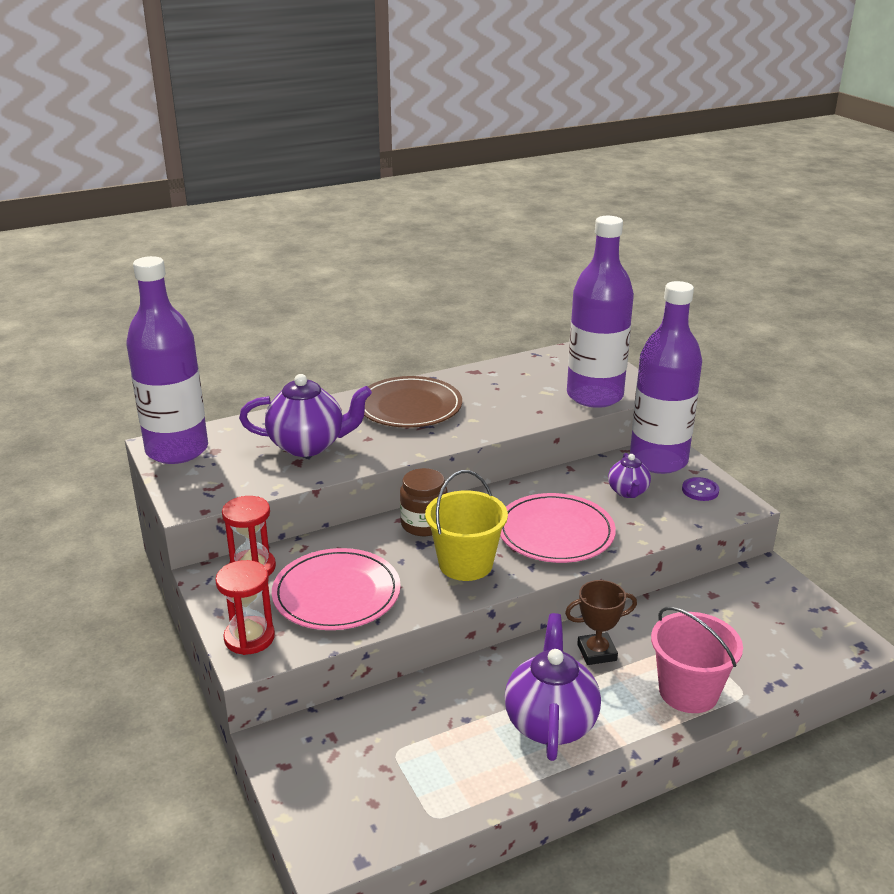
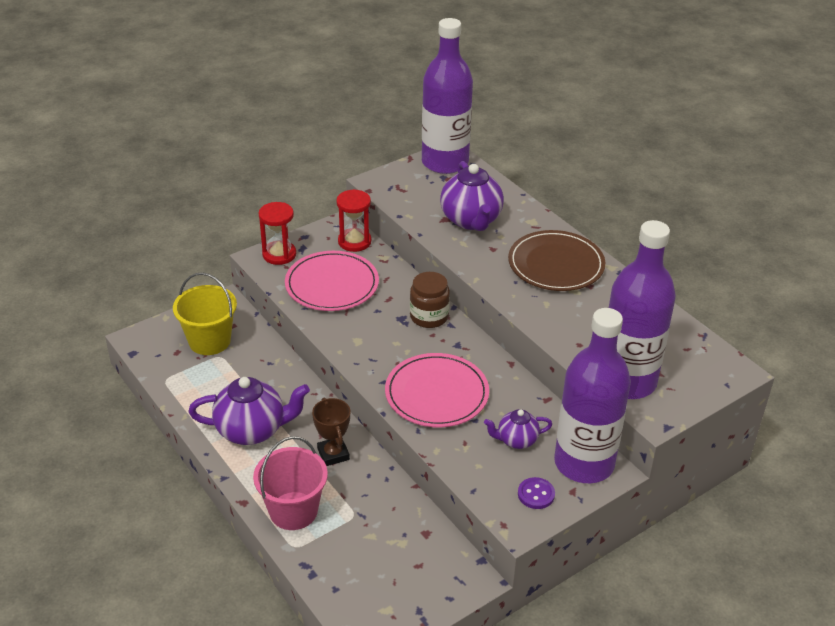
camera: 80 degrees right, 10 degrees up
yellow bucket [425,470,508,581] -> yellow bucket moved to [173,272,237,355]

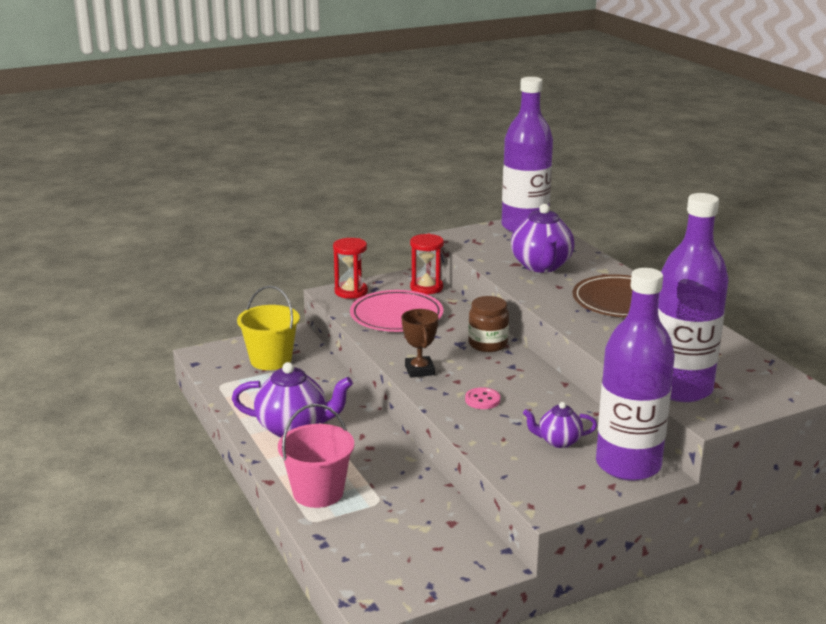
camera: 10 degrees right, 15 degrees down
brown trophy [312,398,350,466] -> brown trophy moved to [401,309,439,378]
pink plate [385,353,489,427] -> pink button [465,387,500,409]
purple button [518,477,555,509] -> none

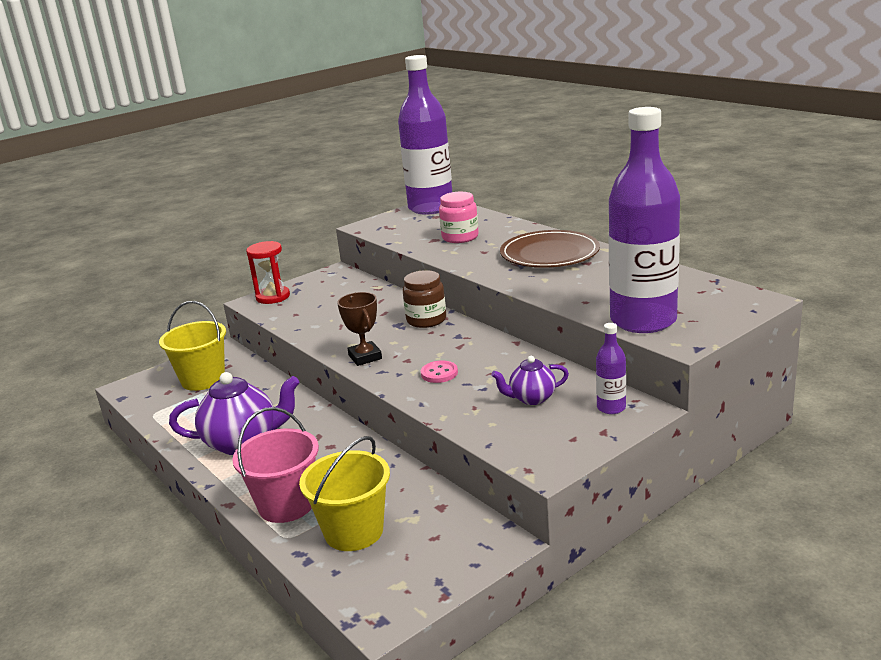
camera: 10 degrees left, 0 degrees up
pink plate [350,290,443,332] -> none
red hourglass [410,234,444,294] -> none
purple teapot [511,204,574,273] -> pink jar [439,192,479,243]
purple bottle [596,268,675,481] -> purple bottle [596,323,626,414], size x0.41
none -> yellow bucket [299,436,390,551]

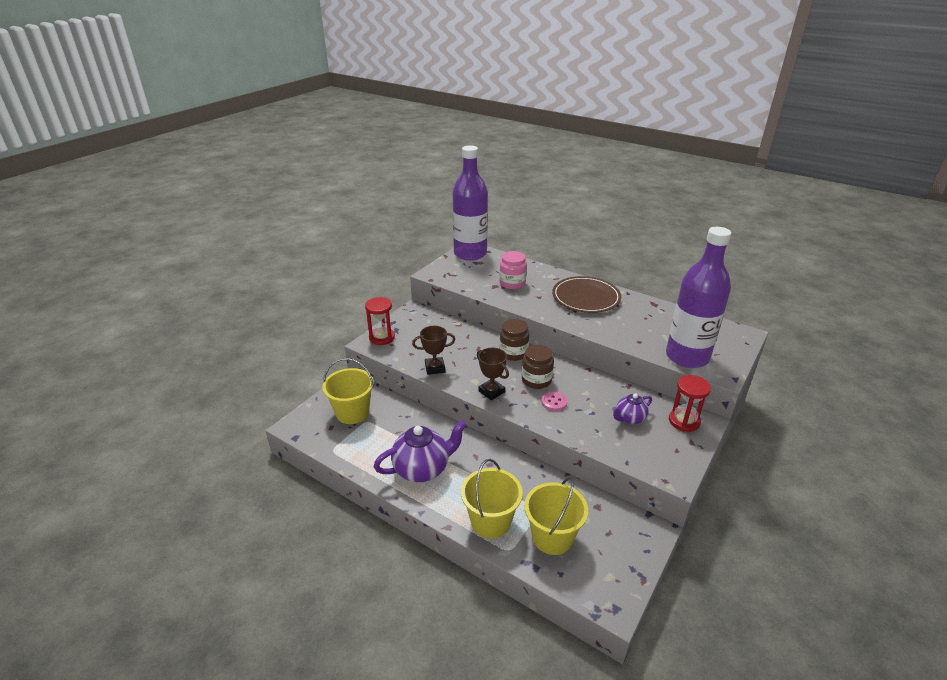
camera: 20 degrees left, 10 degrees up
pink bucket [232,407,319,523] -> yellow bucket [461,459,523,538]
purple bottle [596,323,626,414] -> red hourglass [669,375,711,432]
none -> brown trophy [412,326,455,375]
none -> brown jar [522,344,554,389]

